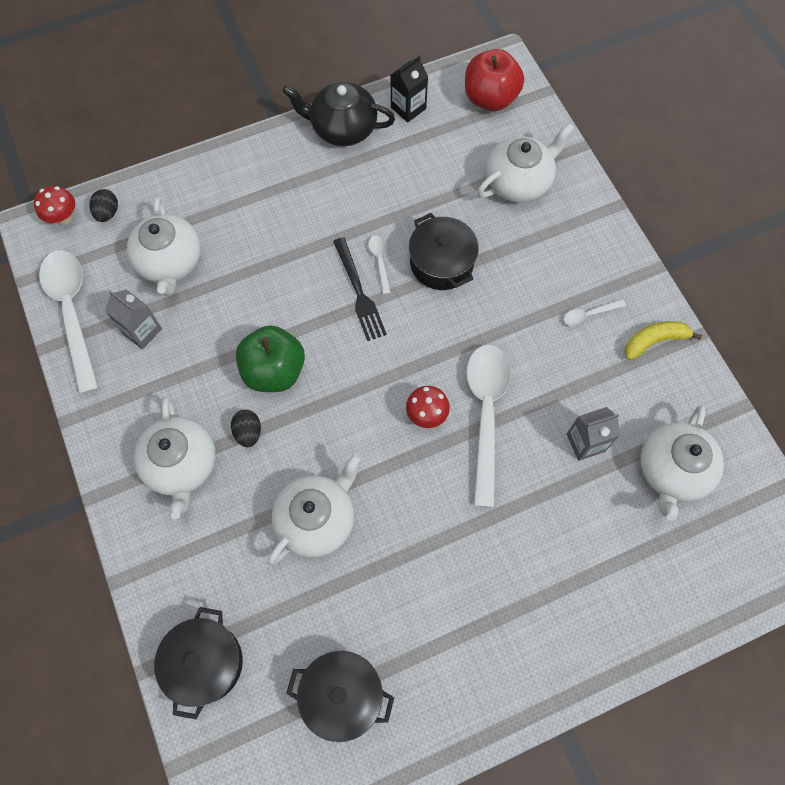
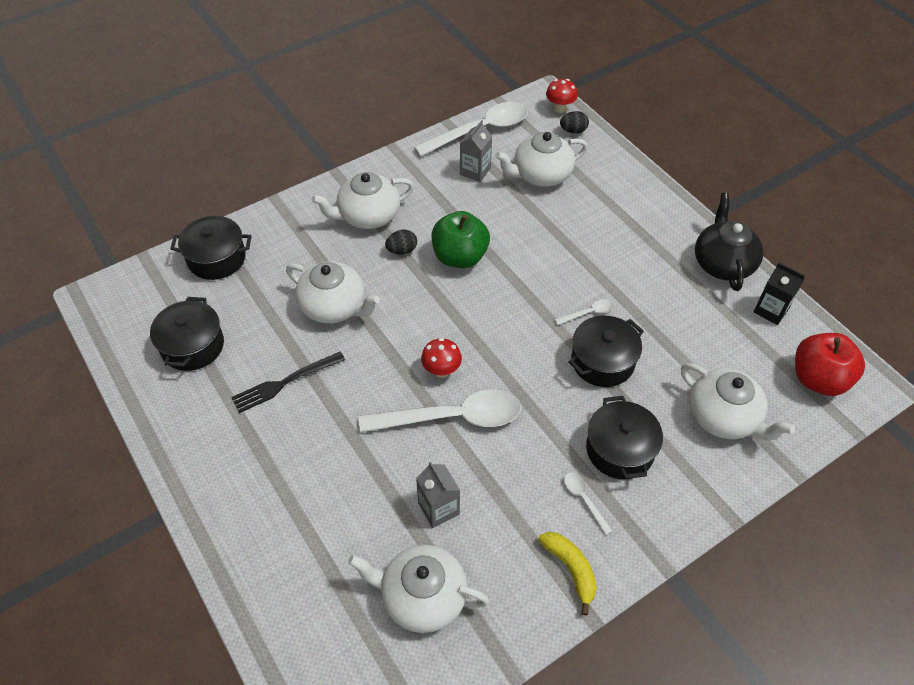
camera: 80 degrees right, 15 degrees down
black fork [333,237,387,341] -> black fork moved to [231,351,345,413]
none -> black pot [586,396,663,479]

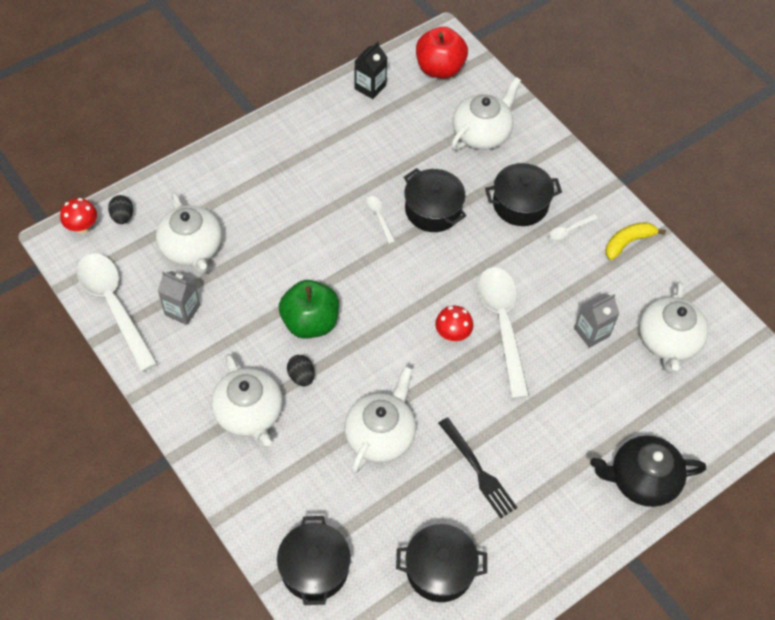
camera: 95 degrees left, 5 degrees up
black teapot [695,193,764,291] -> black teapot moved to [590,435,706,507]

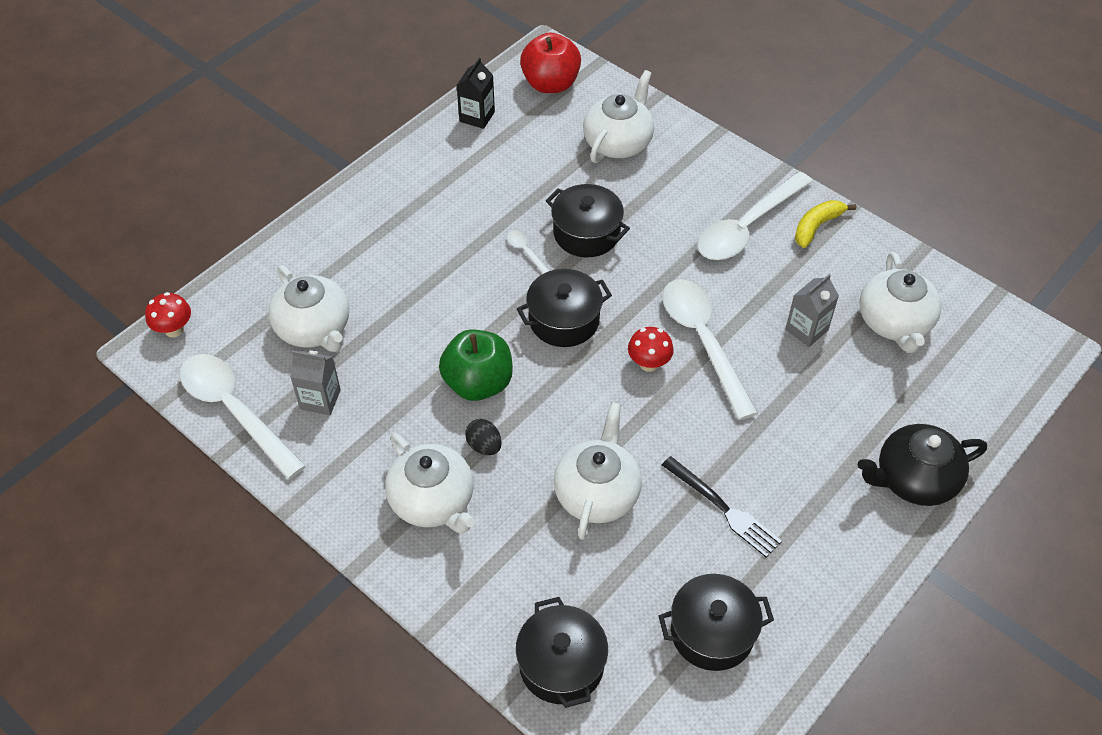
camera: 10 degrees left, 5 degrees down
black egg [108,195,133,224] -> none
black pot [485,163,562,226] -> black pot moved to [517,269,612,347]
white spoon [549,213,598,242] -> white spoon [697,171,813,260], size x2.35

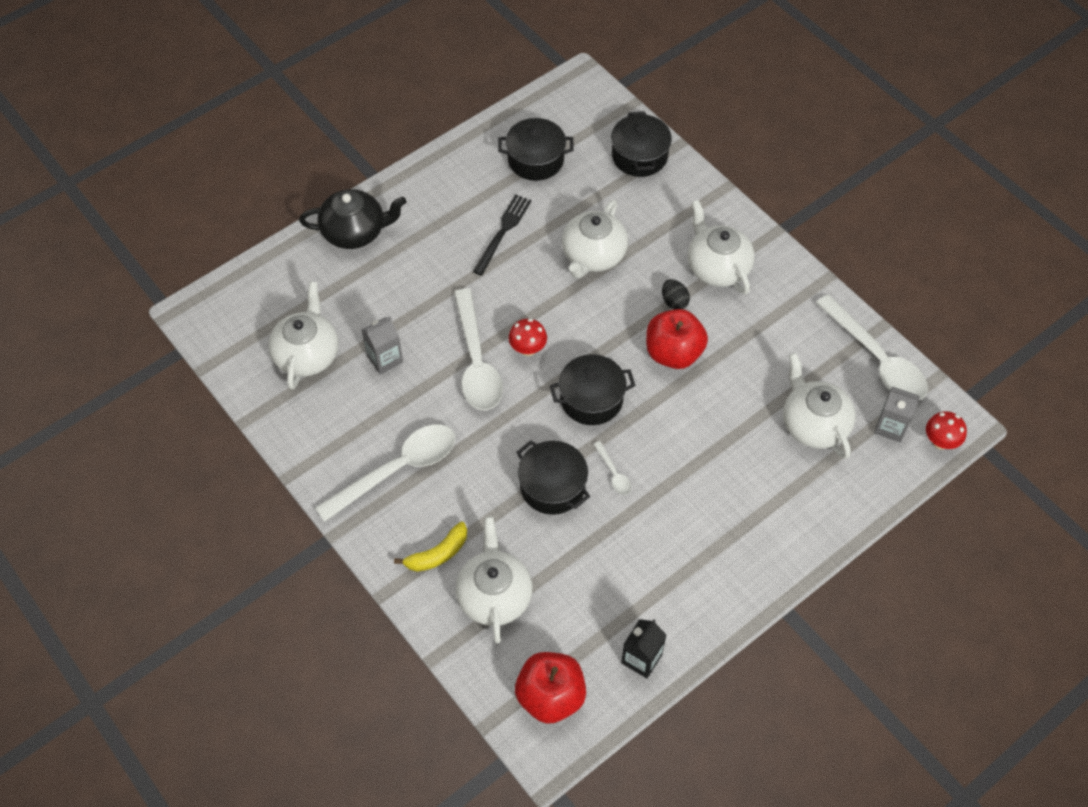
camera: 170 degrees left, 5 degrees up
grey carton [290,350,341,415] -> grey carton moved to [874,387,920,443]
green apple [439,329,513,401] -> red apple [646,309,708,369]
white teapot [583,70,654,163] -> white teapot turned 135 degrees clockwise [456,517,533,644]
black fork [662,456,782,557] -> black fork turned 60 degrees clockwise [472,194,532,276]
yellow banana [795,200,856,248] -> yellow banana moved to [394,522,467,572]

